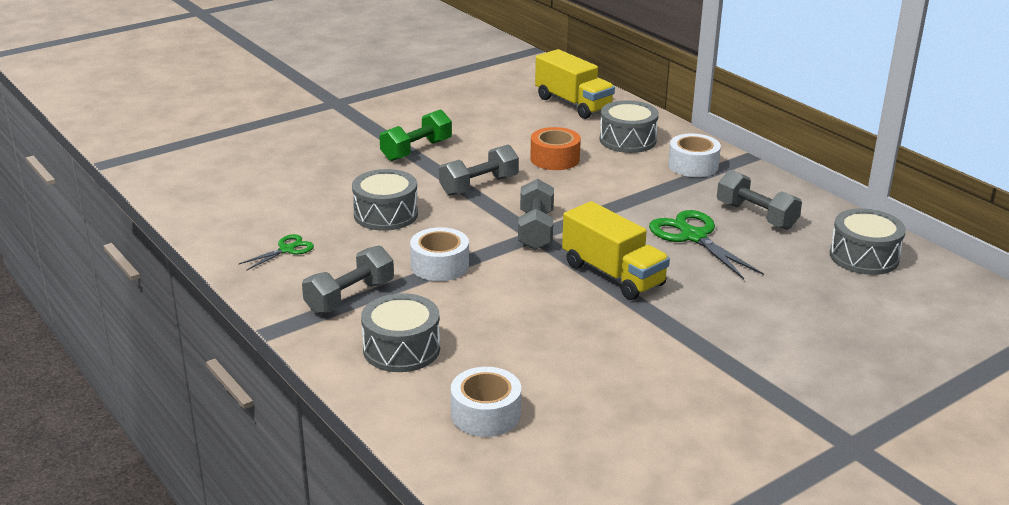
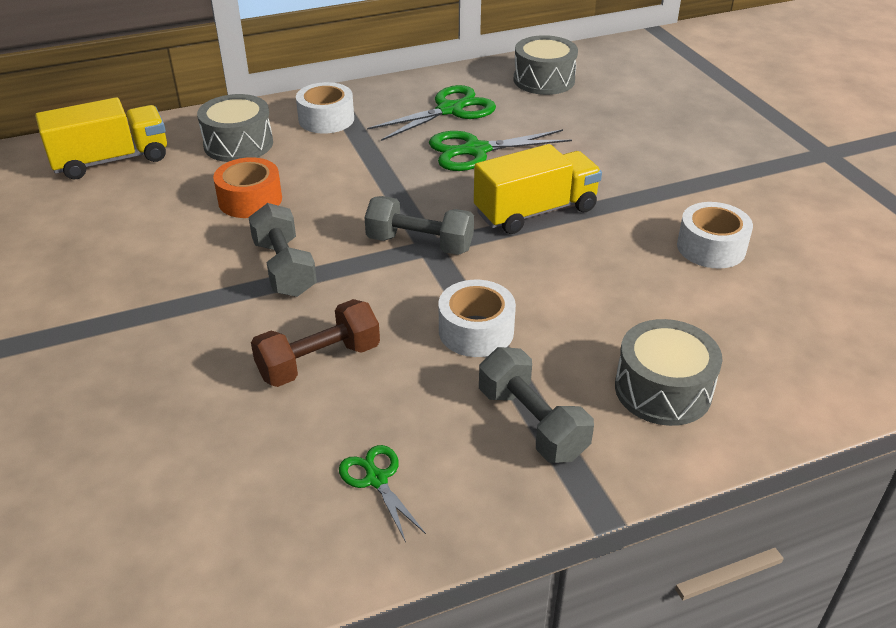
camera: 75 degrees left, 10 degrees up
grey drum [352,169,418,231] -> brown dumbbell [251,299,380,387]
green dumbbell [379,109,452,161] -> none
white tape [451,367,521,437] -> white tape moved to [677,202,753,269]
grey dumbbell [717,170,802,230] -> green scissors [367,85,496,141]

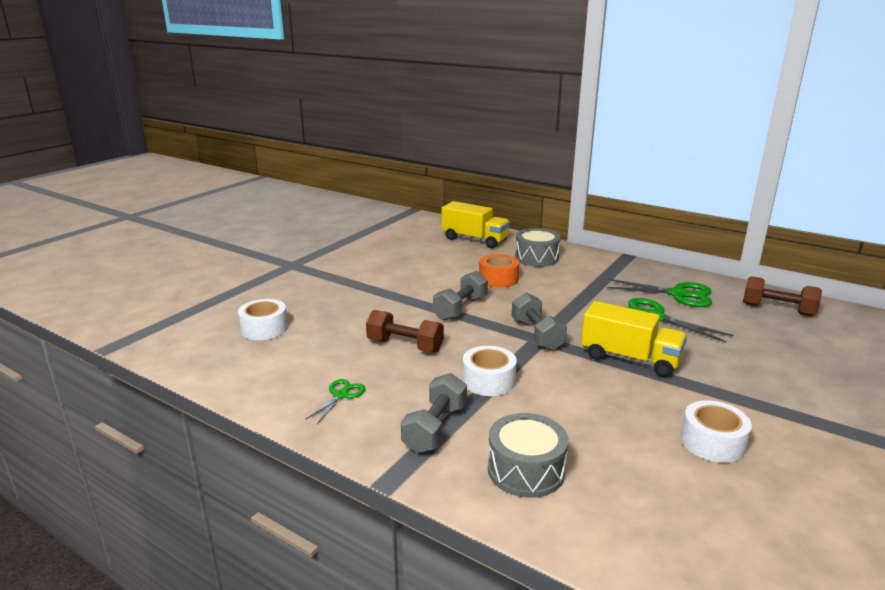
camera: 55 degrees right, 15 degrees down
white tape [296,82,354,134] -> white tape moved to [238,299,288,340]
grey drum [514,35,578,95] -> brown dumbbell [743,276,822,316]

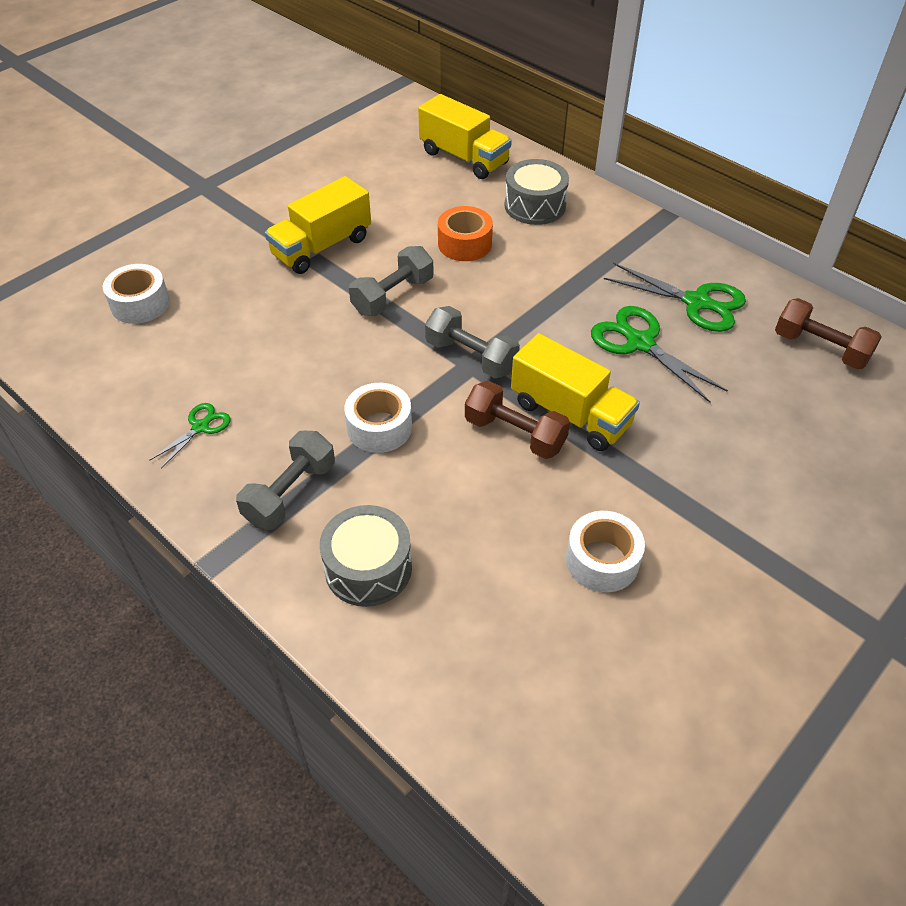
camera: 10 degrees right, 25 degrees up
brown dumbbell [366,310,444,353] -> brown dumbbell moved to [465,381,570,459]
grey dumbbell [512,292,567,351] -> grey dumbbell turned 45 degrees counterclockwise [425,306,520,378]
none -> yellow truck [265,176,371,274]

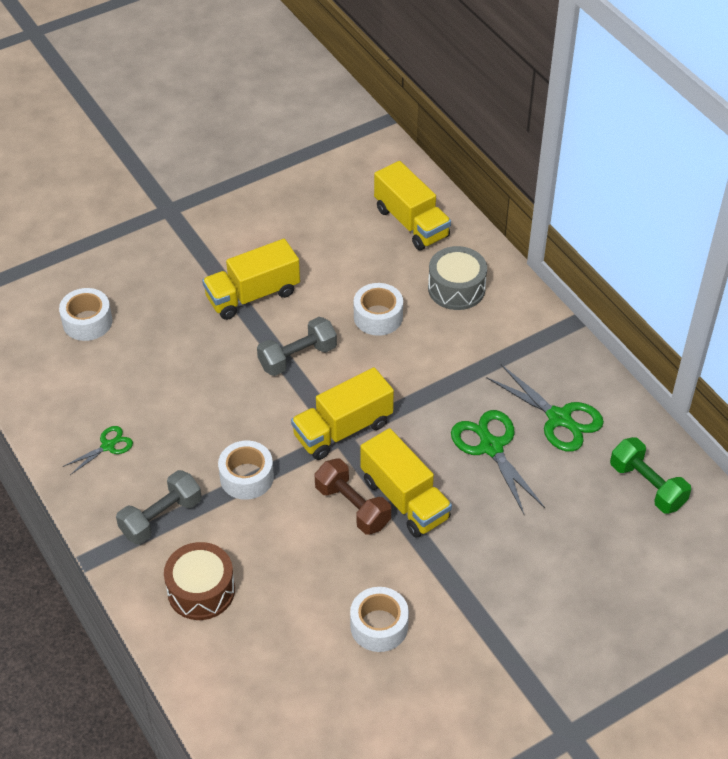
camera: 15 degrees right, 0 degrees up
grey drum [320,505,412,607] -> brown drum [164,542,235,620]
grey dumbbell [425,306,520,378] -> yellow truck [291,367,394,460]
orange tape [438,206,493,261] -> white tape [354,283,403,336]
brown dumbbell [775,298,882,370] -> green dumbbell [610,437,691,514]

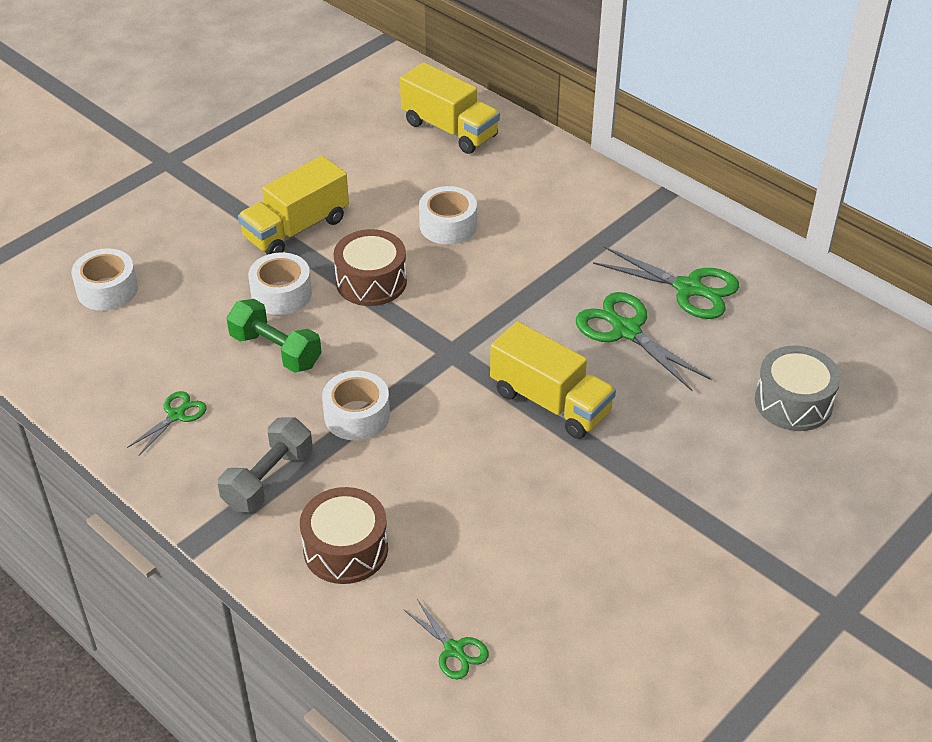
camera: 15 degrees left, 5 degrees down
grey dumbbell [257,317,337,376] -> brown drum [333,229,407,306]
yellow truck [291,367,394,460] -> none
brown dumbbell [315,459,391,535] -> none
white tape [350,587,409,652] -> white tape moved to [248,253,312,315]
grey drum [428,246,487,310] -> grey drum moved to [755,346,841,431]
green dumbbell [610,437,691,514] -> green dumbbell moved to [226,299,322,373]
none -> green scissors [403,599,489,679]

